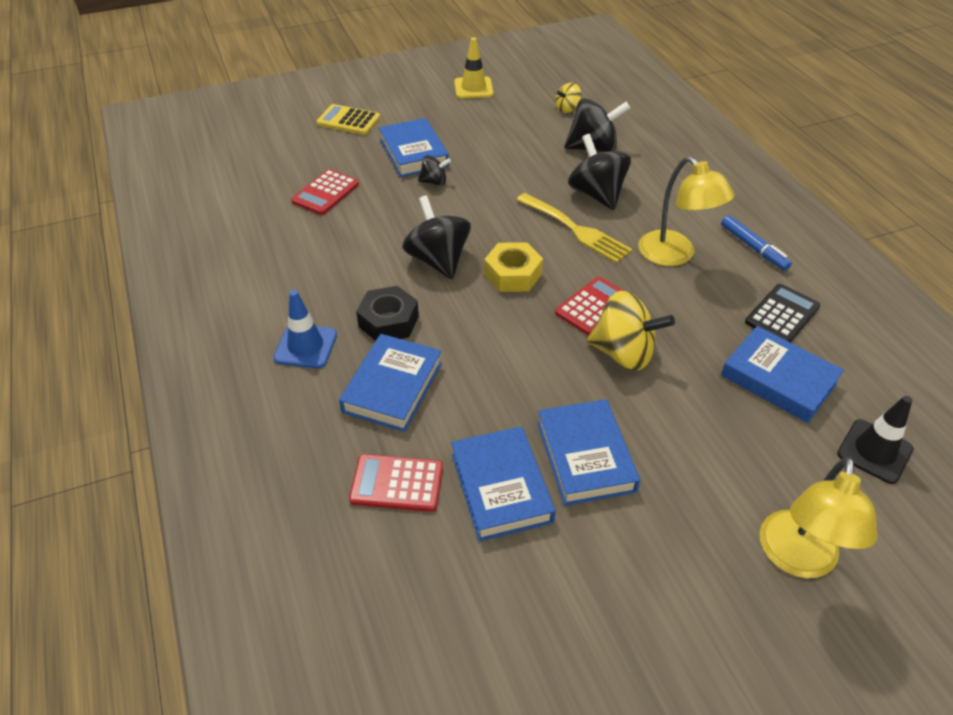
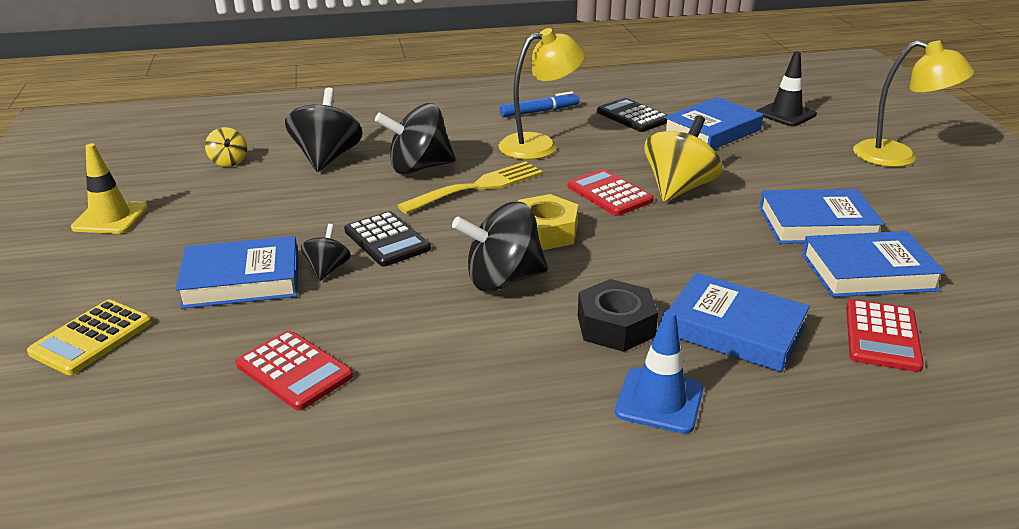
camera: 80 degrees left, 15 degrees down
none -> black calculator [344,211,431,267]

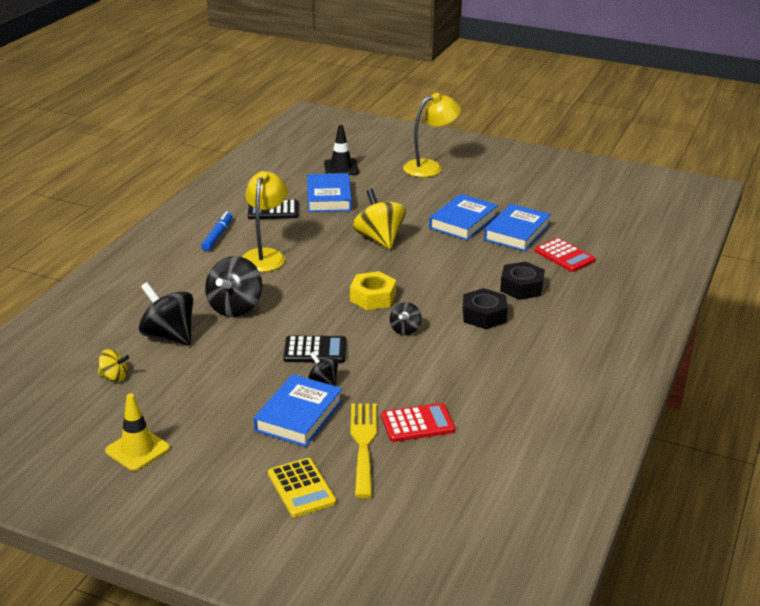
camera: 55 degrees left, 0 degrees up
yellow fork [397,161,543,214] -> yellow fork moved to [350,404,377,498]
black spinning top [452,202,548,292] -> black spinning top [390,302,422,335], size x0.53
red calculator [567,169,654,216] -> none
blue traffic cone [615,310,703,434] -> none
blue book [668,273,810,372] -> black nut [500,261,545,300]

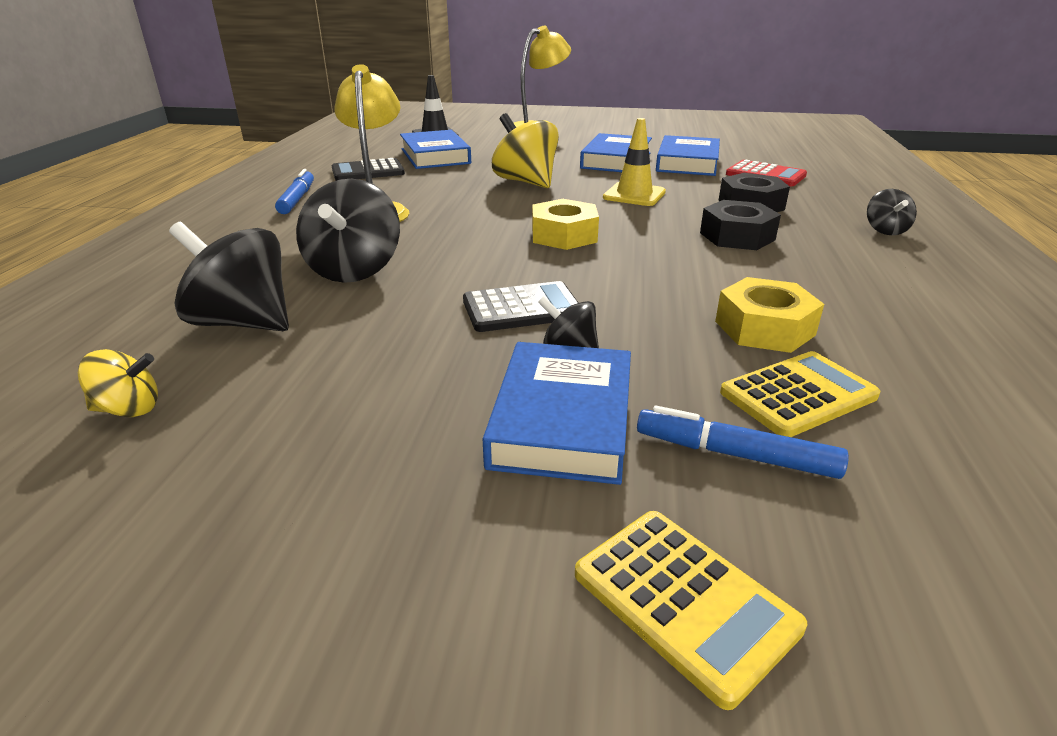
camera: 15 degrees left, 0 degrees up
yellow traffic cone [105,393,170,471] -> yellow traffic cone moved to [603,118,666,206]
yellow fork [350,404,377,498] -> blue marker [637,406,849,479]
red calculator [381,403,455,442] -> yellow calculator [720,351,880,437]
black spinning top [390,302,422,335] -> black spinning top moved to [867,189,917,235]
none -> yellow nut [715,277,824,353]

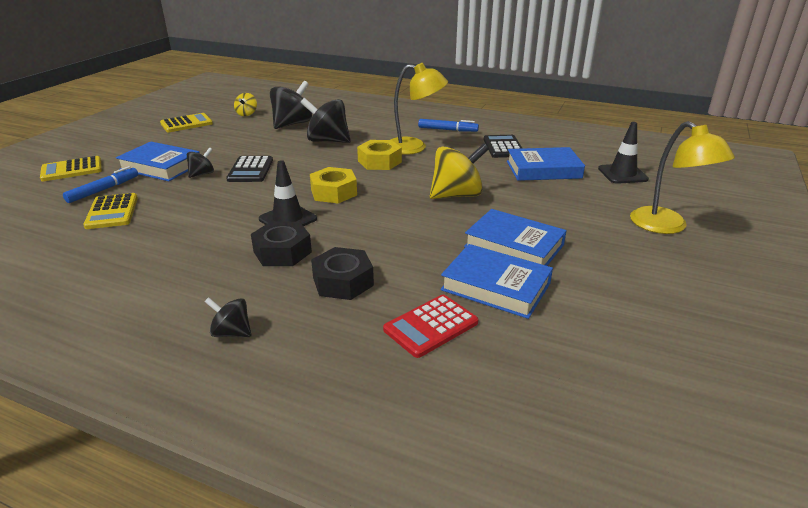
camera: 105 degrees right, 0 degrees up
yellow traffic cone [603,118,666,206] -> none
yellow nut [715,277,824,353] -> yellow nut moved to [357,140,402,170]
none -> yellow calculator [160,113,213,132]
none -> black traffic cone [259,160,317,226]

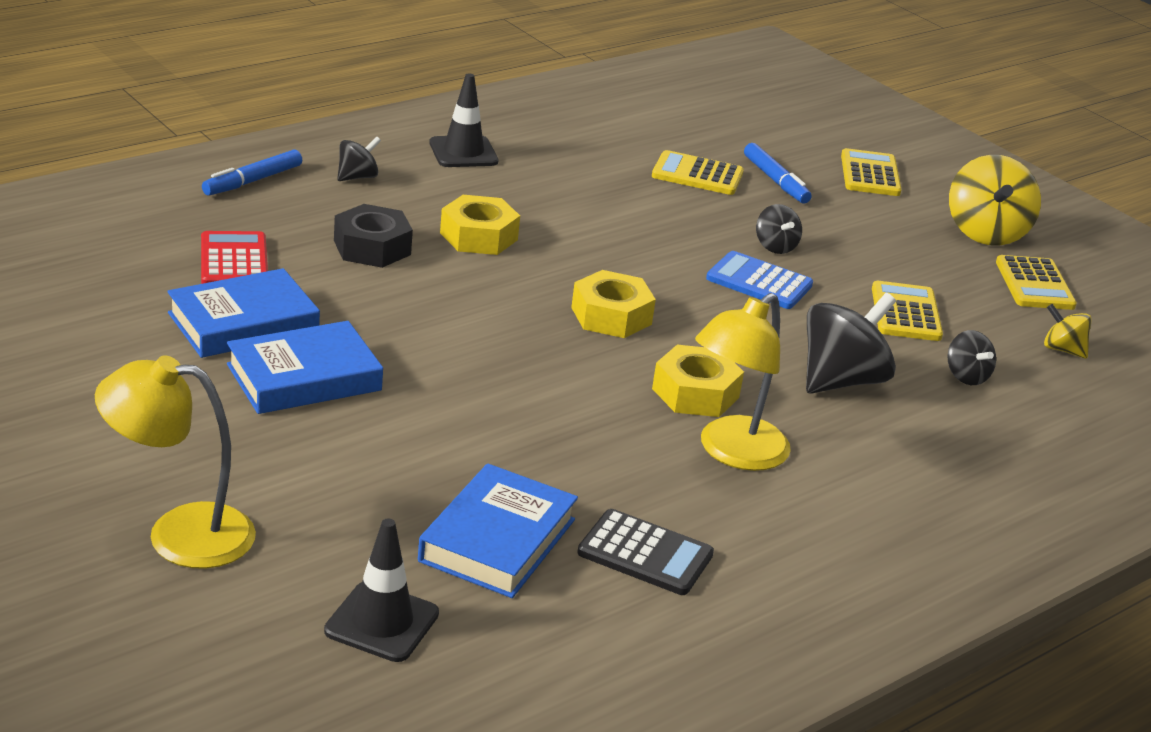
camera: 115 degrees right, 0 degrees up
blue book [116,142,200,181] -> none
black calculator [226,156,273,182] -> blue calculator [706,251,813,309]
black nut [251,222,312,266] -> yellow nut [440,195,520,255]
black traffic cone [259,160,317,226] -> black traffic cone moved to [429,73,499,167]
black spinning top [270,81,312,129] -> black spinning top [947,330,996,385], size x0.53
blue marker [418,119,479,132] -> blue marker moved to [202,149,302,196]
yellow spinning top [430,143,489,199] -> yellow spinning top moved to [949,155,1041,246]
none -> yellow calculator [872,281,943,341]

